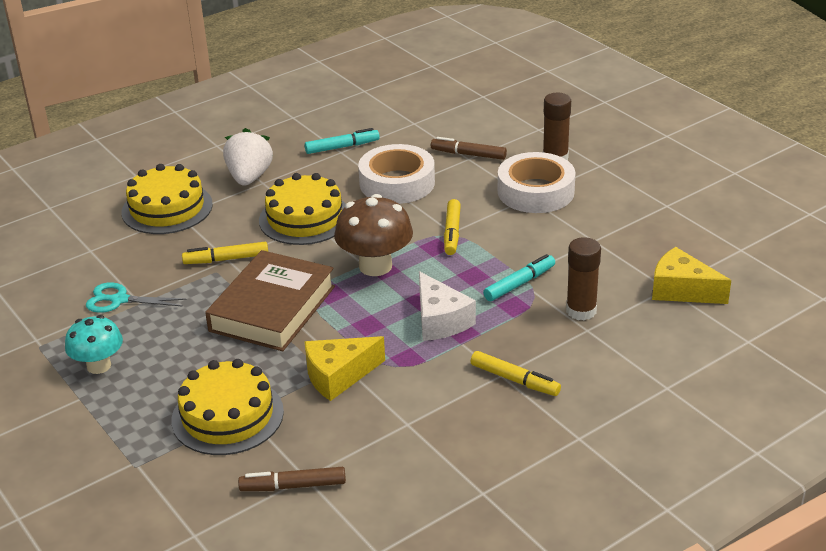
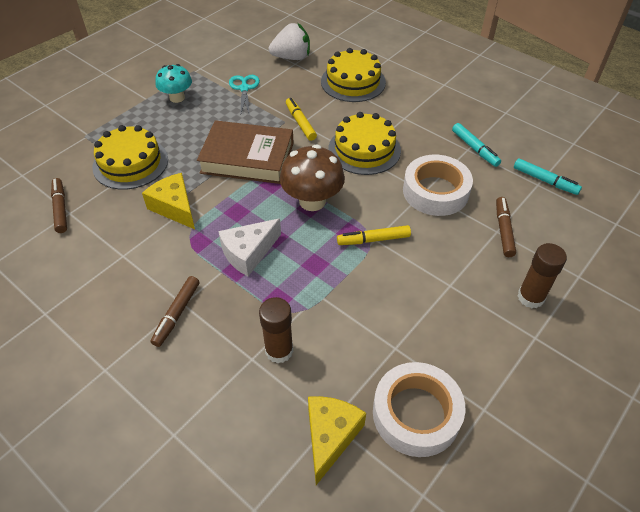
camera: 75 degrees right, 15 degrees up
white strawberry [223,128,273,186] -> white strawberry moved to [269,23,310,60]
yellow marker [471,351,561,396] -> brown marker [150,276,199,347]
turquoise marker [483,254,555,301] -> turquoise marker moved to [514,158,582,195]
white tape [498,152,575,213] -> white tape moved to [373,362,465,457]

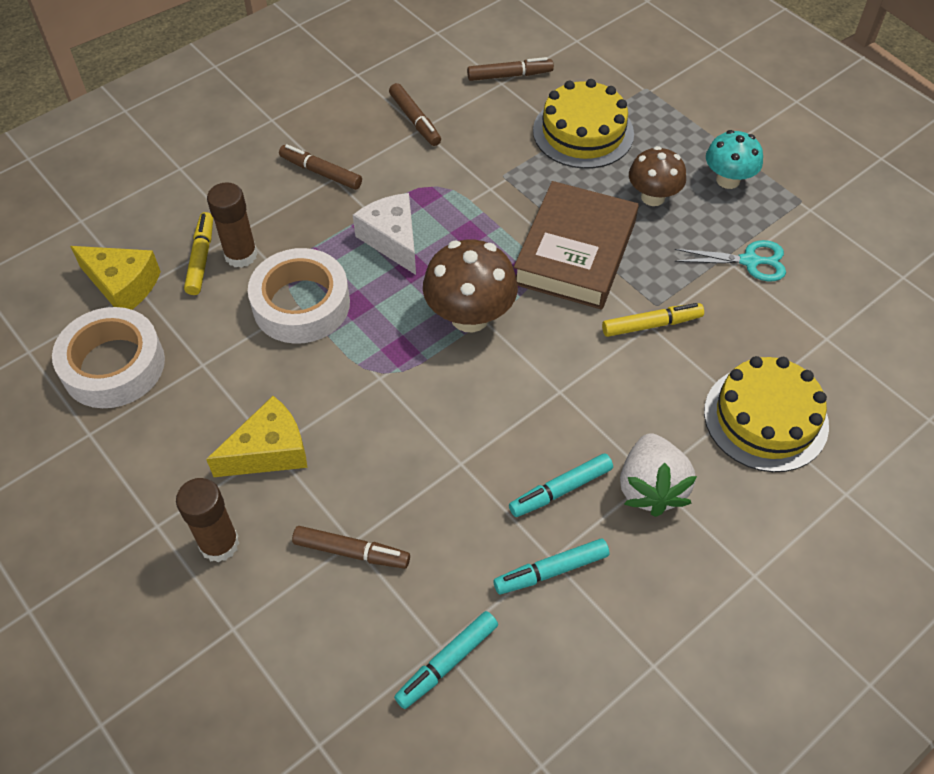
camera: 100 degrees right, 5 degrees up
yellow cheese [142,173,195,229] -> yellow cheese moved to [206,396,307,477]
white strawberry [269,23,310,60] -> white strawberry moved to [620,433,697,517]
yellow cake [328,112,401,175] -> none
yellow marker [337,225,411,245] -> yellow marker moved to [184,212,213,295]
white tape [403,155,473,216] -> white tape moved to [248,248,350,344]
none -> brown marker [389,83,441,146]
none -> turquoise marker [509,454,613,517]
none -> brown mushroom [629,146,686,206]

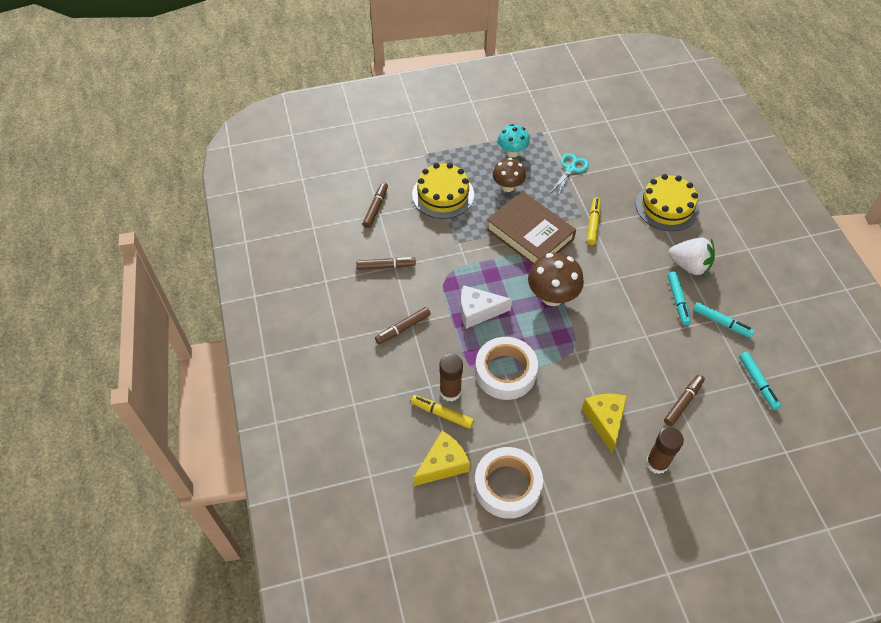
camera: 65 degrees left, 0 degrees up
turquoise marker [494,539,610,594] -> turquoise marker turned 60 degrees counterclockwise [693,302,754,338]

